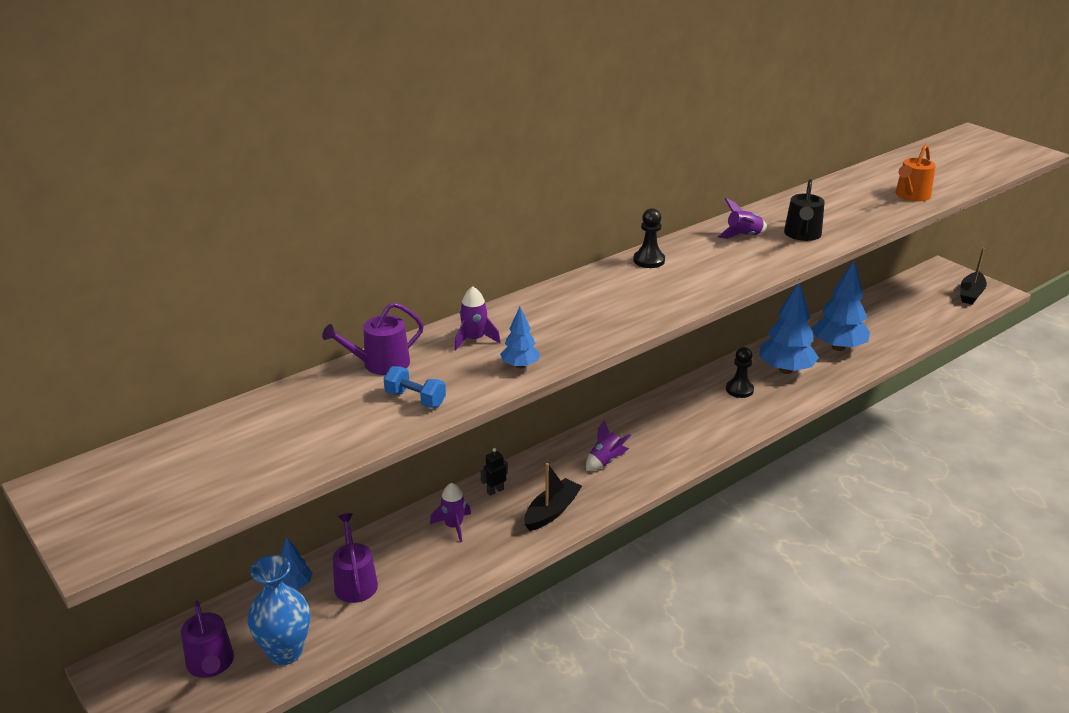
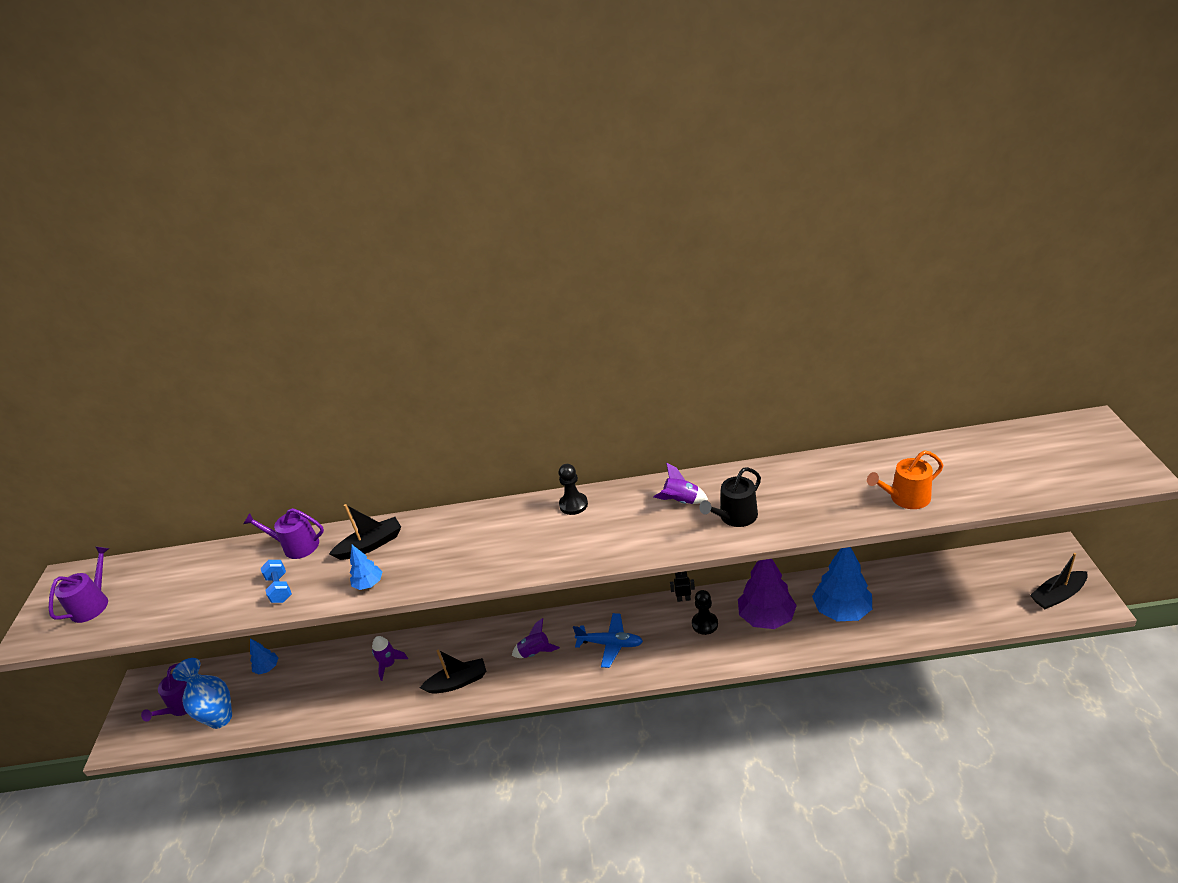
camera: 40 degrees right, 5 degrees up
purple watering can [333,513,378,603] -> purple watering can moved to [49,547,110,623]
purple rocket [454,286,501,350] -> black boat [329,504,401,560]
black robot [481,448,508,496] -> black robot moved to [670,571,695,602]
blue tree [760,283,819,374] -> purple tree [738,559,797,629]
none -> blue plane [573,613,643,668]

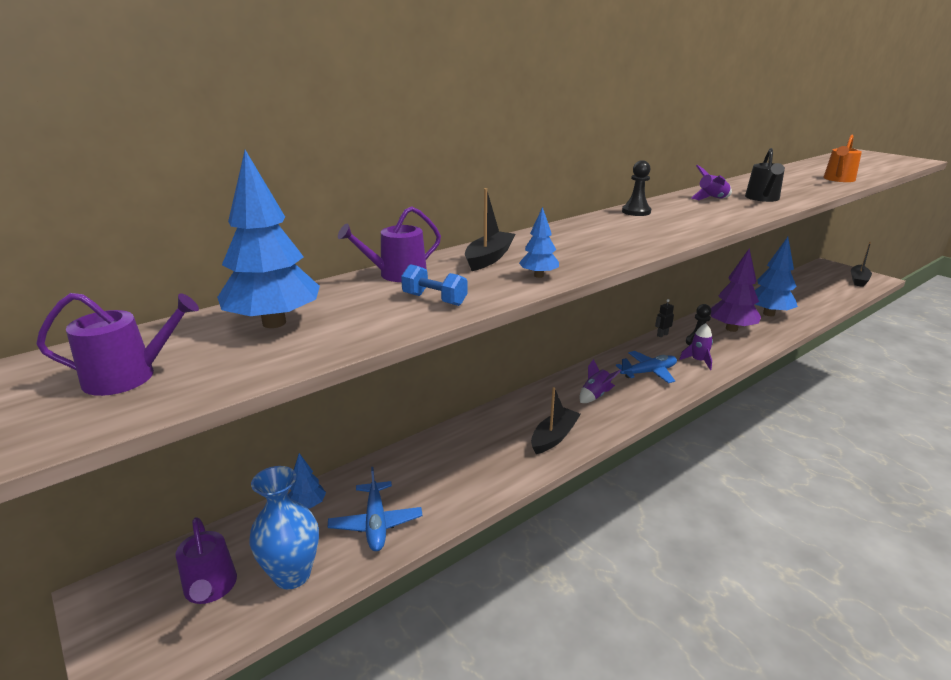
camera: 40 degrees left, 10 degrees down
purple watering can [49,547,110,623] -> purple watering can turned 90 degrees clockwise [36,293,199,396]
purple rocket [372,636,408,681] -> purple rocket moved to [679,323,713,370]
none -> blue tree [217,150,320,328]
none -> blue plane [328,467,422,551]

